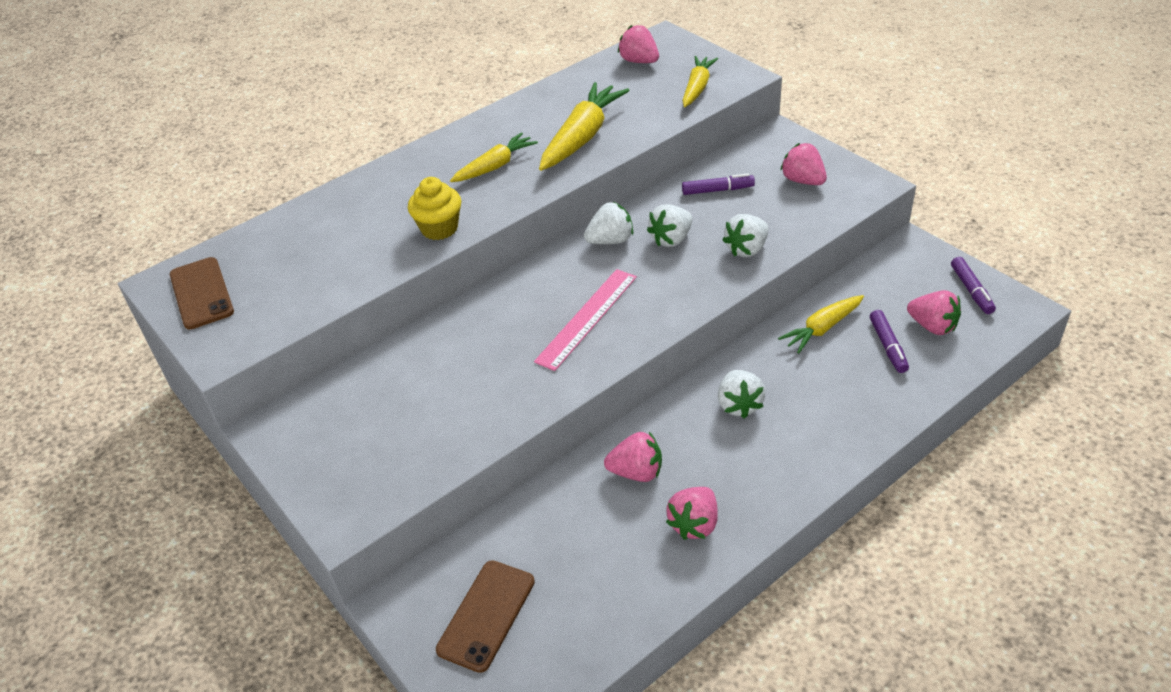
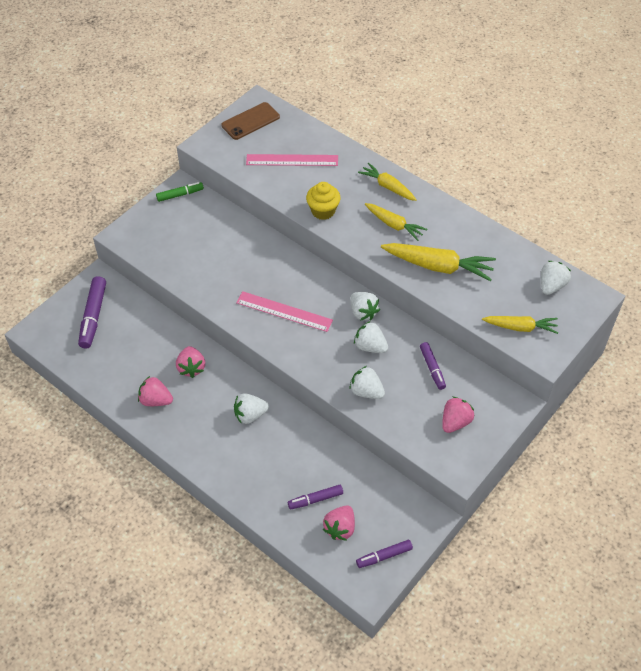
camera: 75 degrees right, 10 degrees up
brown phone [436,560,535,673] -> purple marker [78,276,106,349]
pink strawberry [618,25,659,63] -> white strawberry [541,261,571,295]
yellow carrot [778,295,864,354] -> yellow carrot moved to [358,163,417,201]
none -> green marker [156,182,204,202]
none -> pink ruler [246,154,338,166]

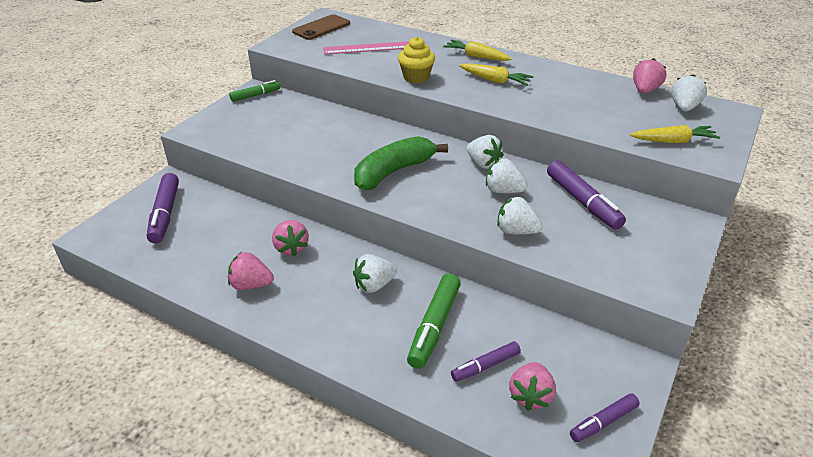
camera: 10 degrees left, 15 degrees down
pink ruler [236,291,333,332] -> green banana [354,136,448,190]
yellow carrot [381,243,496,281] -> none
purple marker [420,342,446,390] -> purple marker [547,160,626,230], size x1.63
pink strawberry [442,397,474,433] -> pink strawberry moved to [633,58,666,93]
none -> green marker [407,273,461,369]

